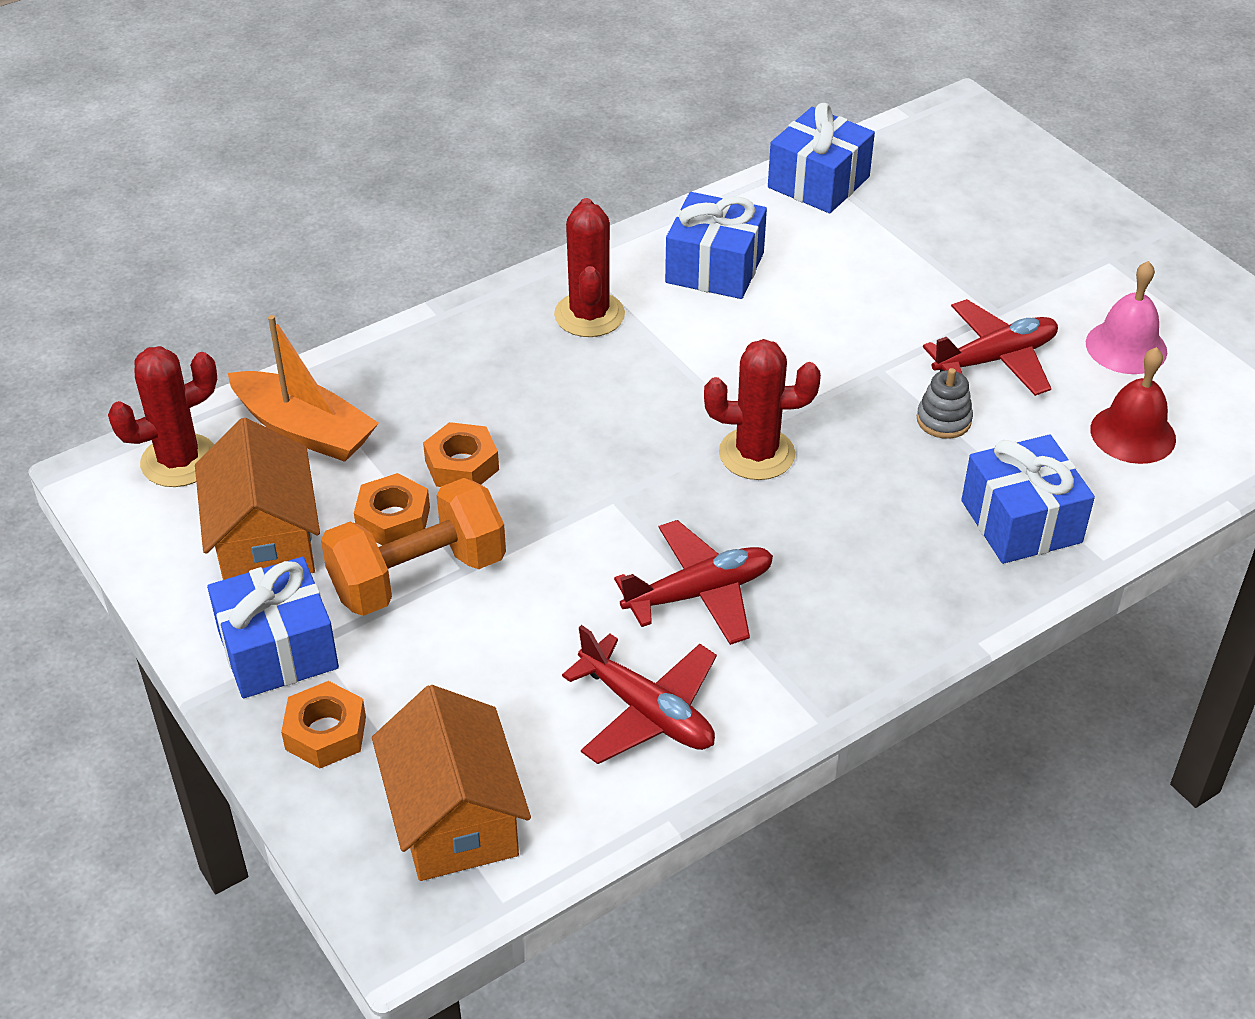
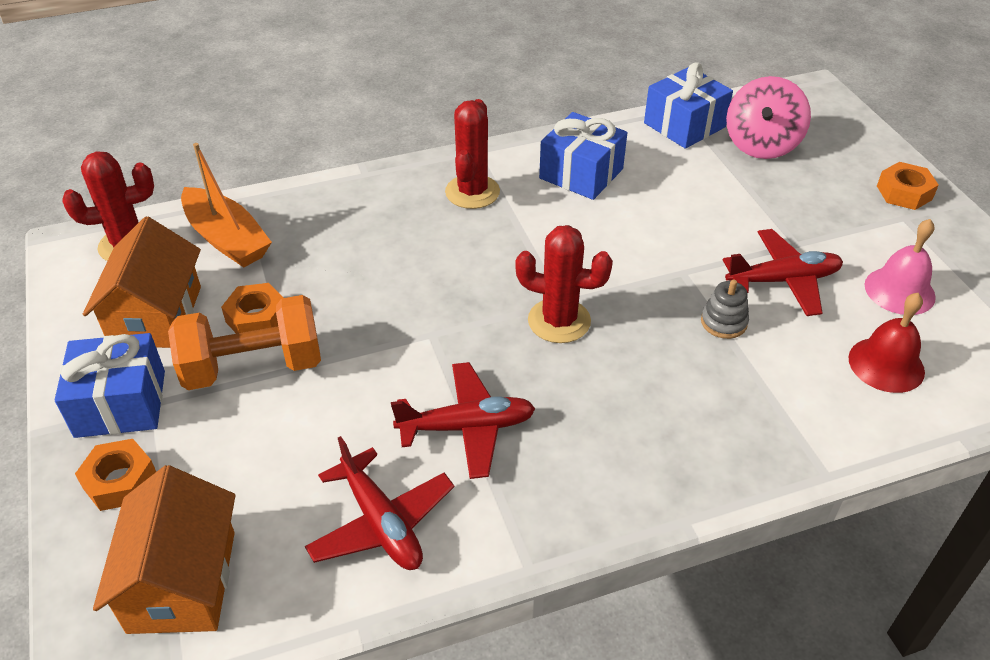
camera: 15 degrees right, 0 degrees up
orange nut [423,422,499,487] -> orange nut moved to [877,162,939,210]
blue gift [961,435,1095,564] -> none
none -> pink spinning top [726,76,811,159]

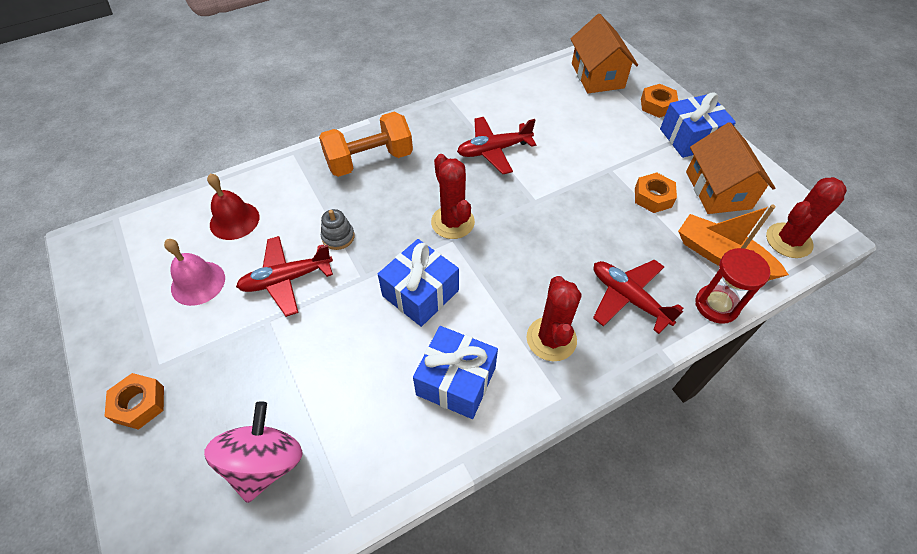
camera: 170 degrees right, 10 degrees up
orange dumbbell [168,295,321,390] -> orange dumbbell moved to [319,112,413,177]
red plane [305,436,454,570] -> red plane moved to [593,259,683,334]
red cactus [515,225,613,343] -> red cactus turned 60 degrees clockwise [431,154,475,239]
blue gift [644,62,733,149] -> blue gift moved to [378,239,459,327]
none -> red hourglass [695,248,770,324]

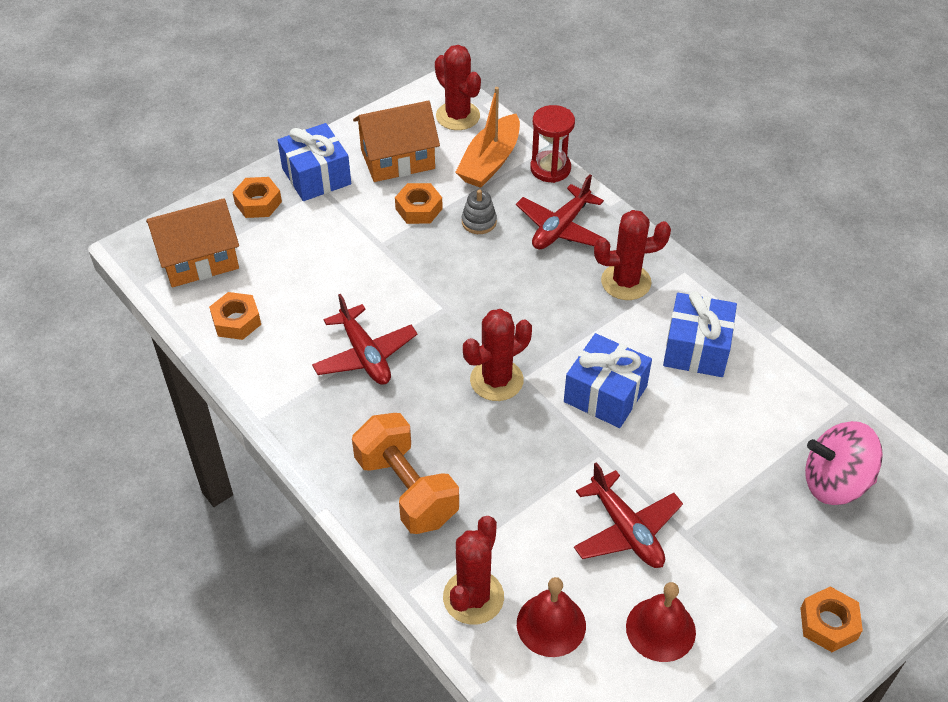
camera: 100 degrees left, 5 degrees down
pink bell [164,239,225,306] -> red bell [626,582,696,662]
grey stacking toy [321,209,355,250] -> grey stacking toy moved to [462,189,497,234]
none -> orange nut [209,292,261,340]
none -> red cactus [443,516,504,625]

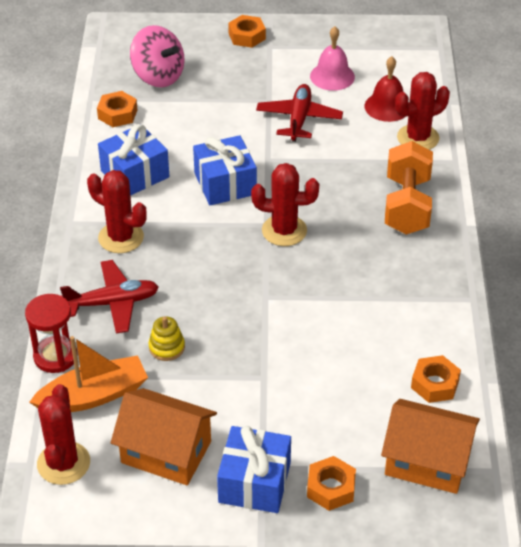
camera: 140 degrees left, 5 degrees down
red plane [312,294,417,385] -> none
orange nut [395,183,443,224] -> orange nut moved to [97,91,137,127]
grey stacking toy [462,189,497,234] -> yellow stacking toy [148,316,185,361]
red bell [626,582,696,662] -> pink bell [310,26,355,91]

